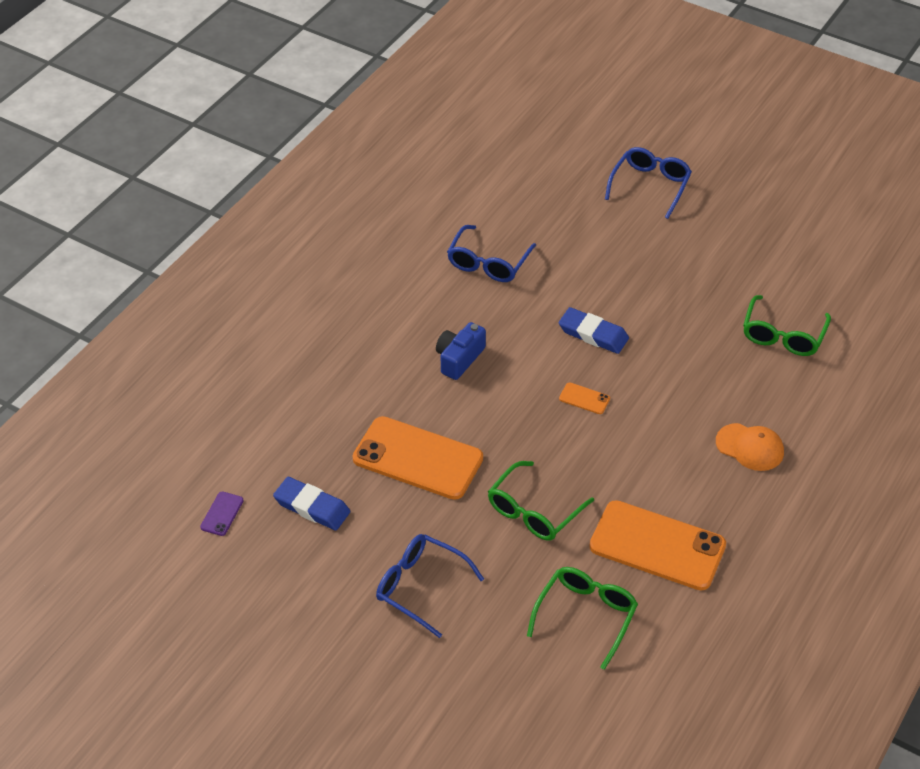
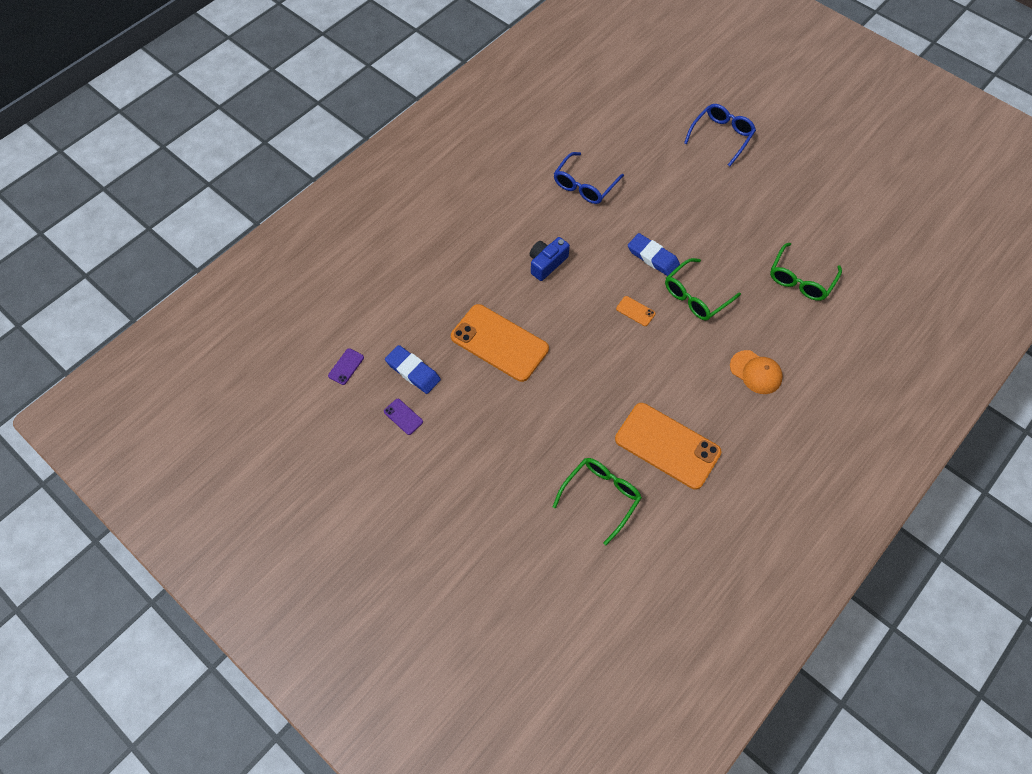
camera: 10 degrees right, 15 degrees up
blue glasses [376,534,484,638] -> none
green glasses [488,461,594,541] -> green glasses moved to [665,258,741,321]
none -> purple phone [384,399,423,435]

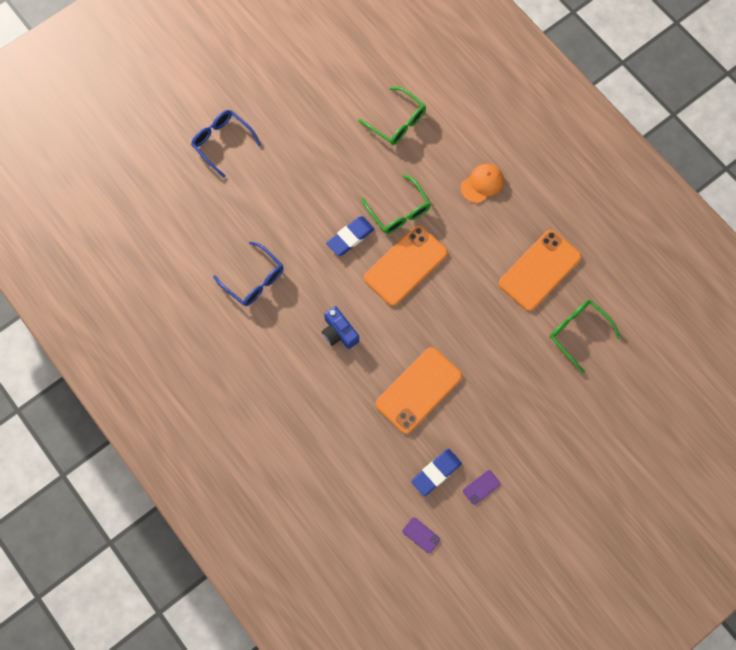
camera: 80 degrees left, 10 degrees up
orange phone [616,296,656,326] -> orange phone [364,225,448,306], size x2.48

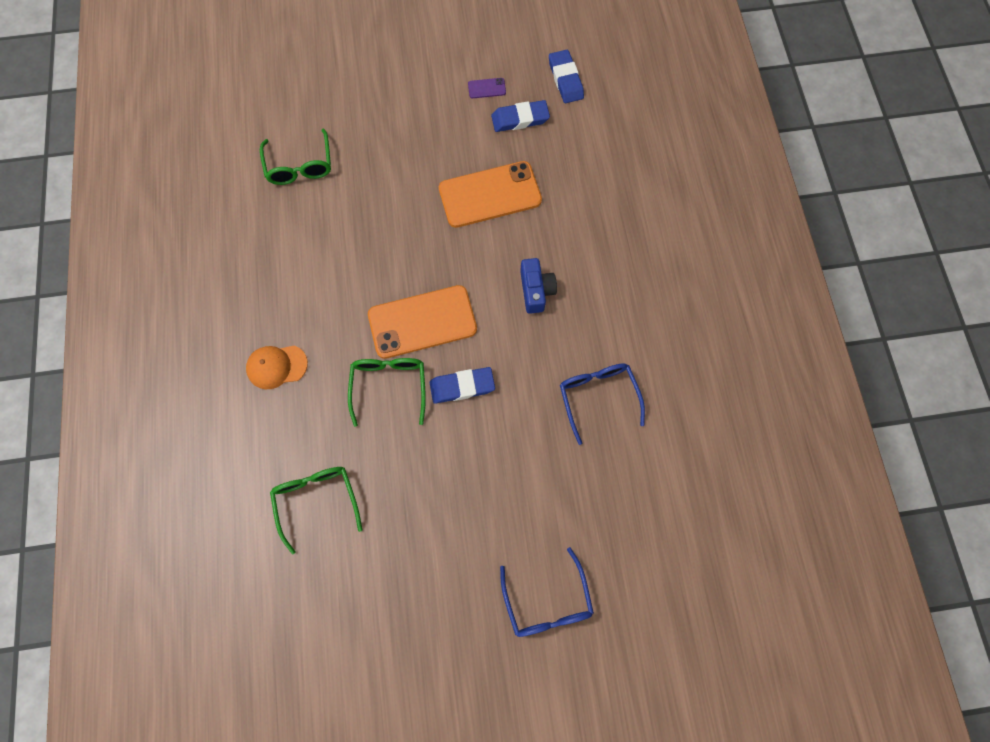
camera: 150 degrees left, 0 degrees up
purple phone [402,517,440,553] -> blue eraser [549,50,584,103]
orange phone [499,230,581,311] -> none

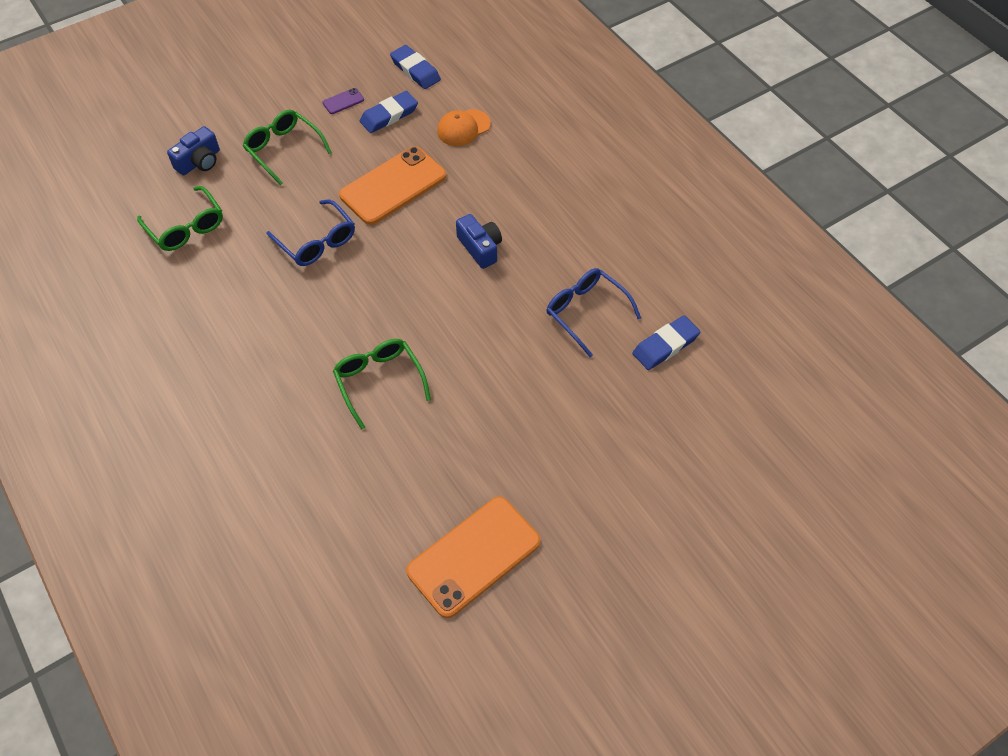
camera: 25 degrees left, 15 degrees down
orange cap [246,345,308,389] -> orange cap moved to [437,109,491,146]
green glasses [270,467,362,555] -> green glasses moved to [243,110,332,186]
orange phone [368,285,477,359] -> orange phone moved to [406,497,540,618]
blue eraser [430,367,495,404] -> blue eraser moved to [632,315,700,370]
blue glasses [500,547,594,637] -> blue glasses moved to [267,200,355,266]
none -> blue camera [167,126,220,175]

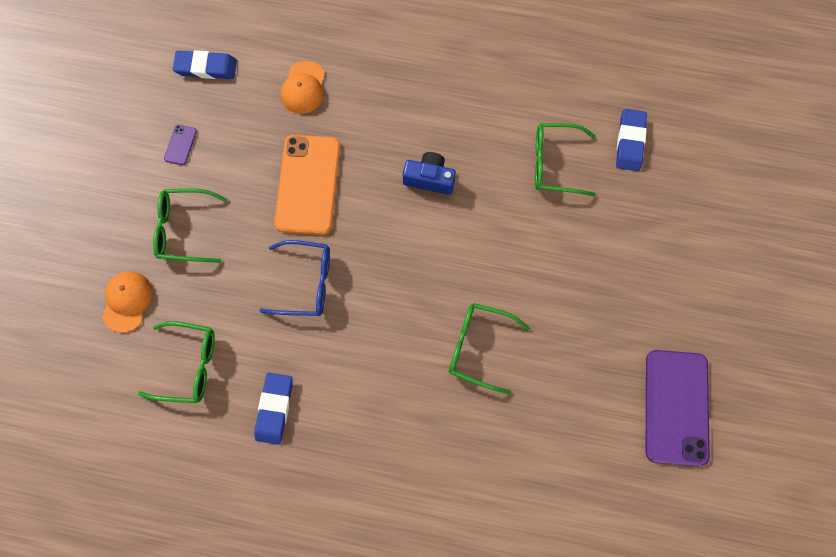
camera: 45 degrees left, 15 degrees up
blue camera [167,126,220,175] -> orange cap [103,271,152,332]
blue eraser [360,91,418,133] -> blue eraser moved to [254,373,293,445]
orange phone [406,497,540,618] -> purple phone [646,350,710,467]
blue glasses [547,268,641,357] -> green glasses [535,123,596,196]

